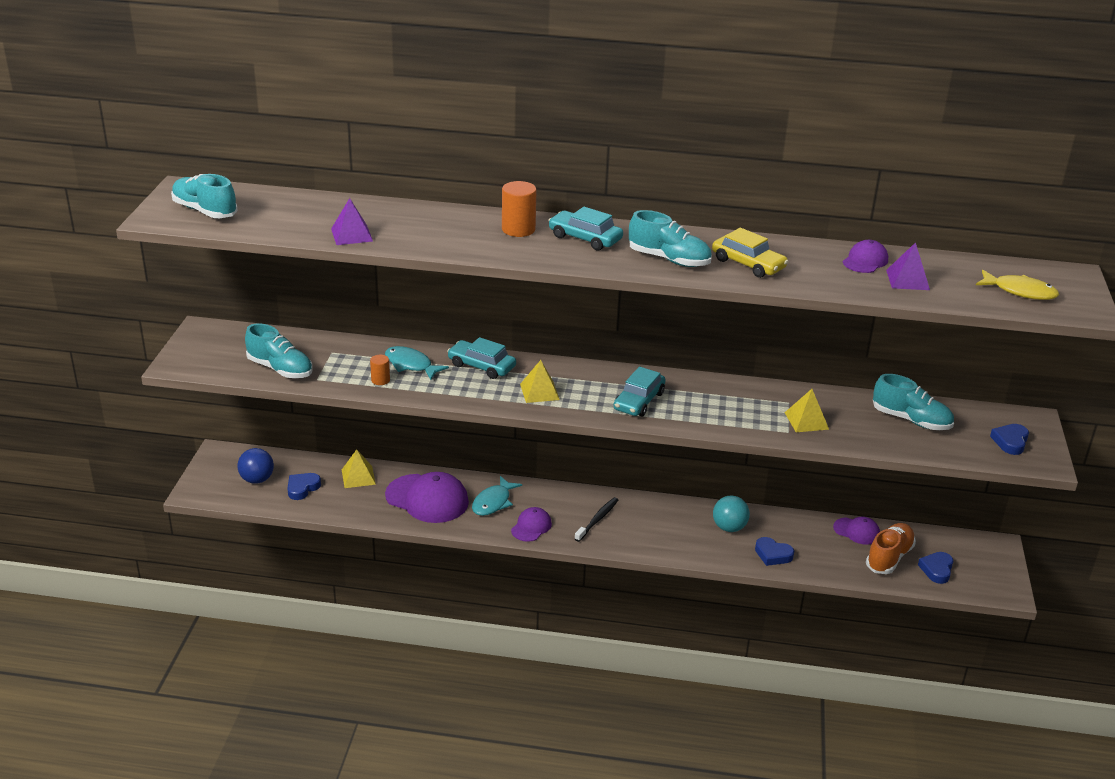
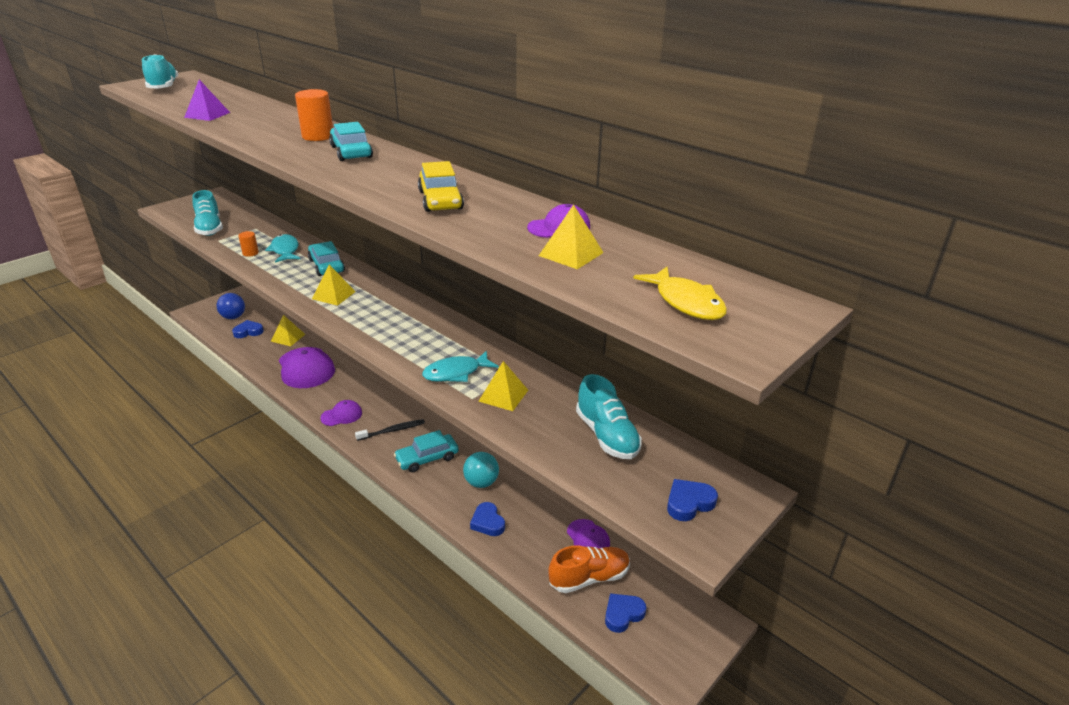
camera: 35 degrees right, 0 degrees up
turquoise fish [472,476,522,516] -> turquoise fish moved to [422,351,499,382]
turquoise car [613,367,666,416] -> turquoise car moved to [394,430,459,472]
turquoise shoe [629,210,712,267] -> none
purple pyramid [886,242,930,290] -> yellow pyramid [539,205,604,269]

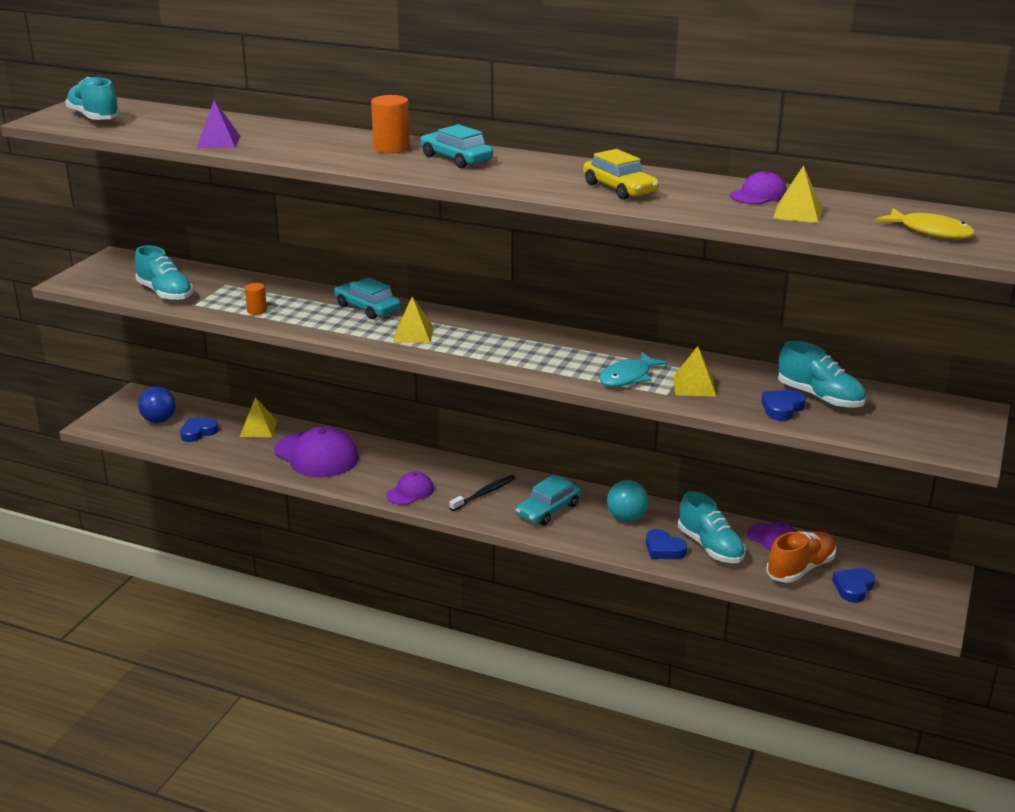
camera: 20 degrees left, 5 degrees down
turquoise fish [265,234,300,263] -> none
blue heart [667,479,718,521] -> blue heart moved to [761,390,806,421]
none -> turquoise shoe [678,491,746,563]

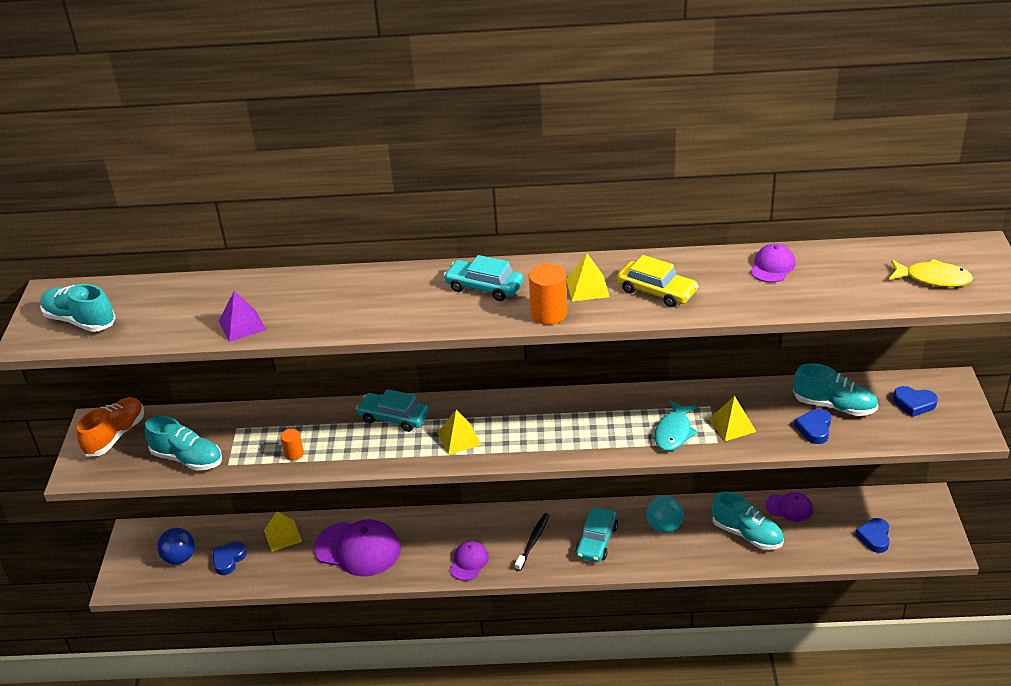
camera: 20 degrees left, 10 degrees up
orange cylinder [371,95,410,154] -> orange cylinder moved to [529,263,567,325]
blue heart [646,529,687,559] -> blue heart moved to [893,386,938,417]
orange shoe [766,531,836,583] -> orange shoe moved to [77,397,144,457]
yellow pyramid [773,165,822,223] -> yellow pyramid moved to [566,254,609,301]

